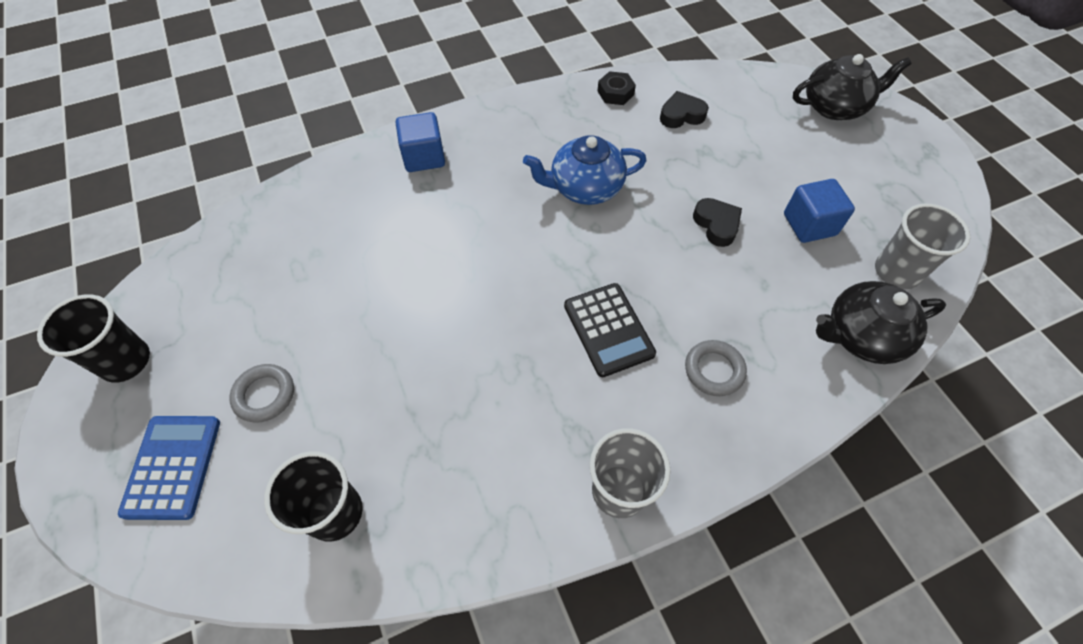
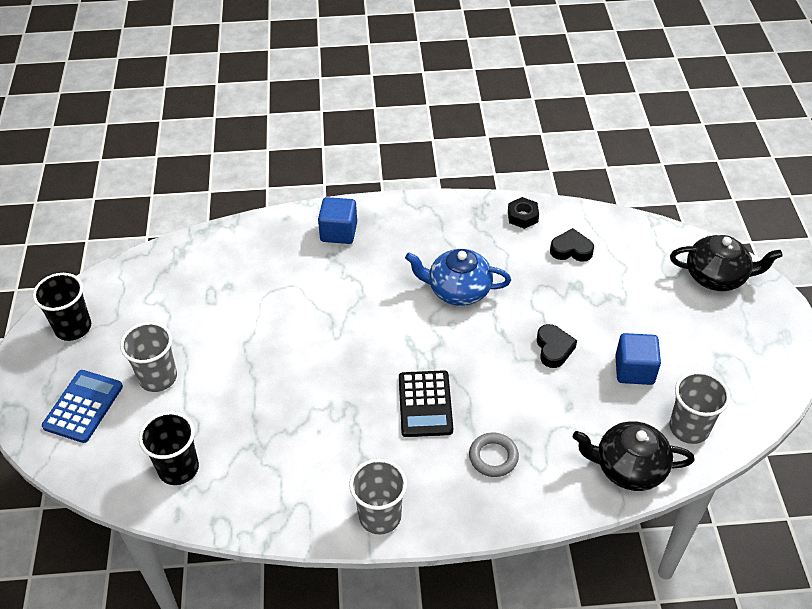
camera: 20 degrees right, 10 degrees down
grey ring [229,364,294,423] -> grey cup [120,322,177,392]

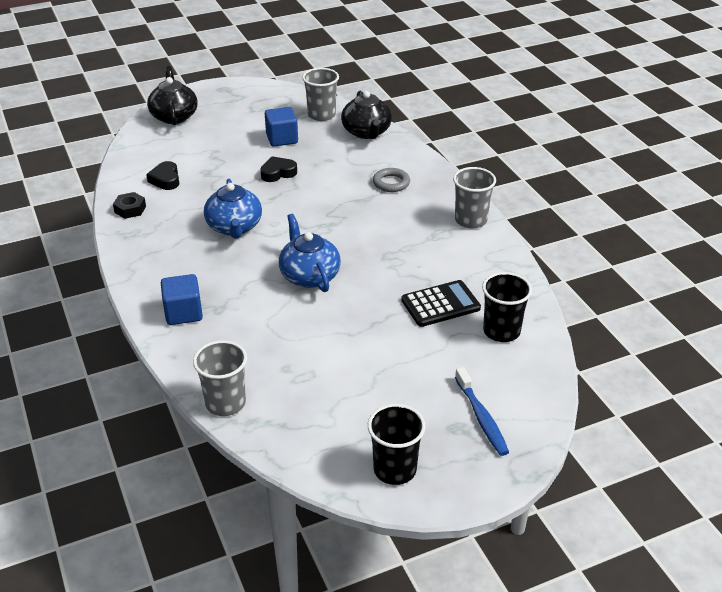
camera: 110 degrees left, 10 degrees down
blue calculator [42,370,123,443] -> blue toothbrush [455,367,509,456]
grey cup [120,322,177,392] -> grey cup moved to [193,340,247,416]
black calculator [399,370,453,437] -> black calculator moved to [401,280,481,327]
none -> blue teapot [279,214,341,292]

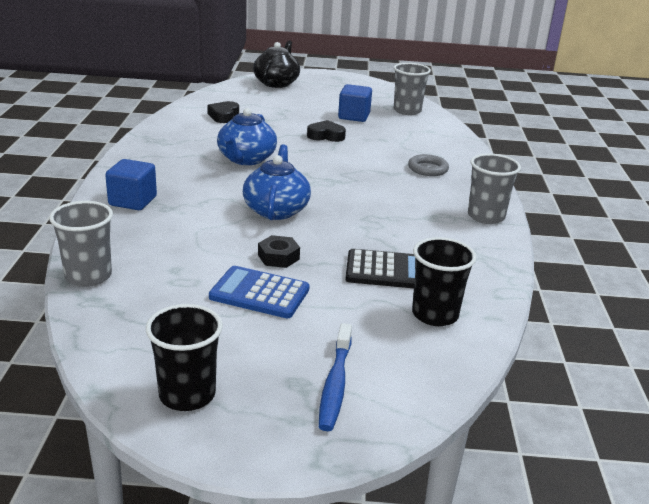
camera: 25 degrees right, 10 degrees down
black nut [113,192,146,219] -> black nut moved to [258,235,300,268]
black teapot [341,91,392,139] -> none
none -> blue calculator [209,266,310,318]

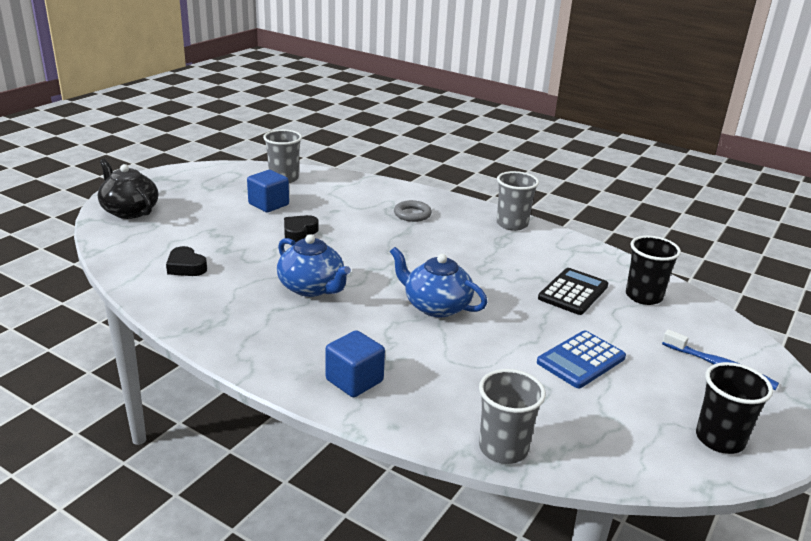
camera: 60 degrees left, 0 degrees up
black nut [258,235,300,268] -> none

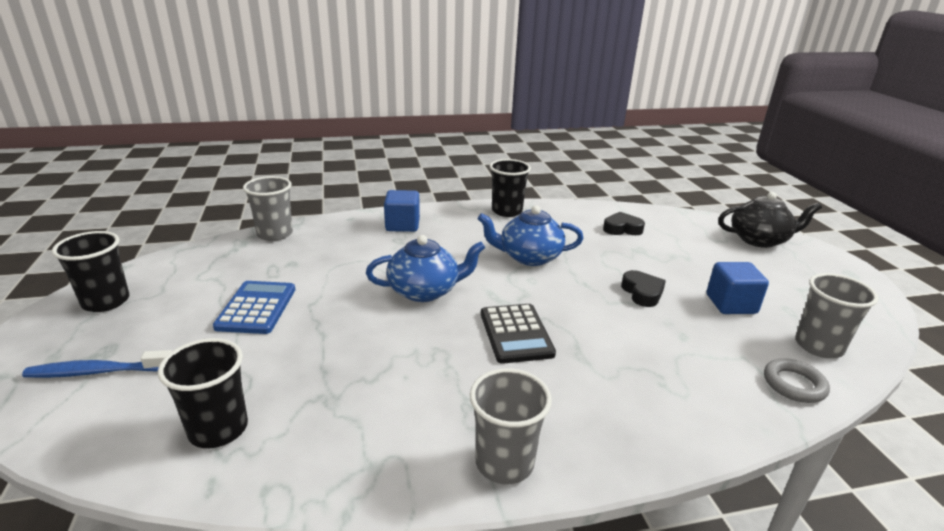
camera: 135 degrees right, 0 degrees up
grey ring [394,200,432,222] -> grey ring moved to [764,358,830,403]
black calculator [538,268,608,315] -> black calculator moved to [481,304,556,364]
none -> black cup [490,159,531,217]

